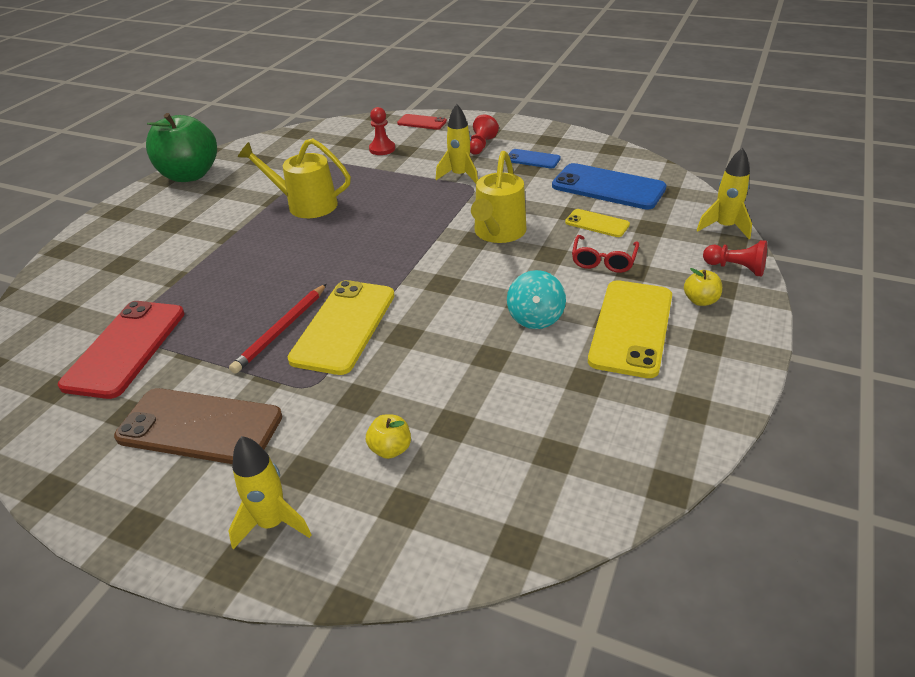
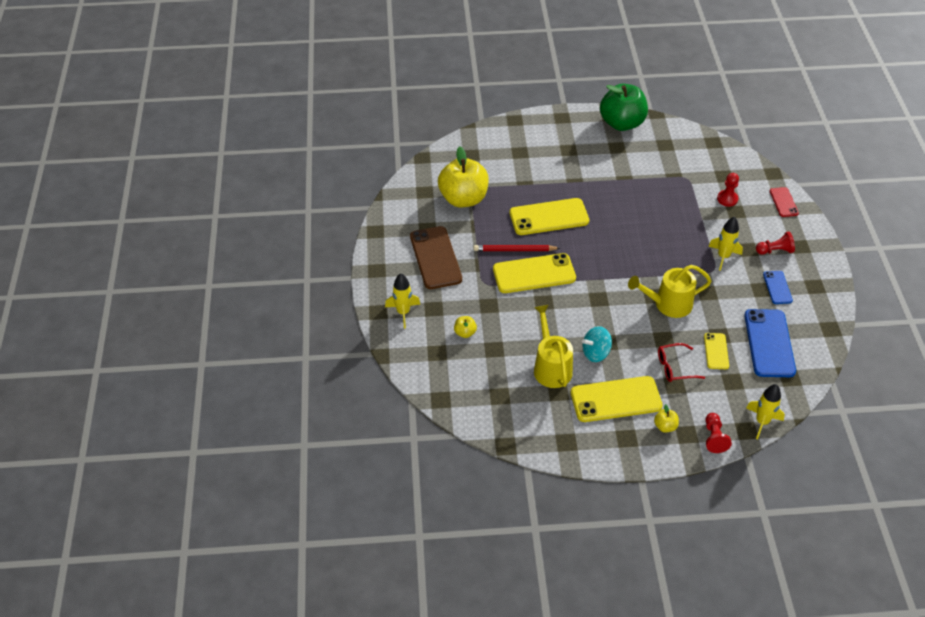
camera: 60 degrees right, 10 degrees up
red phone [58,301,184,399] -> yellow apple [438,146,489,208]
yellow watering can [238,138,351,218] -> yellow watering can moved to [534,305,573,388]
none -> yellow phone [510,198,589,235]

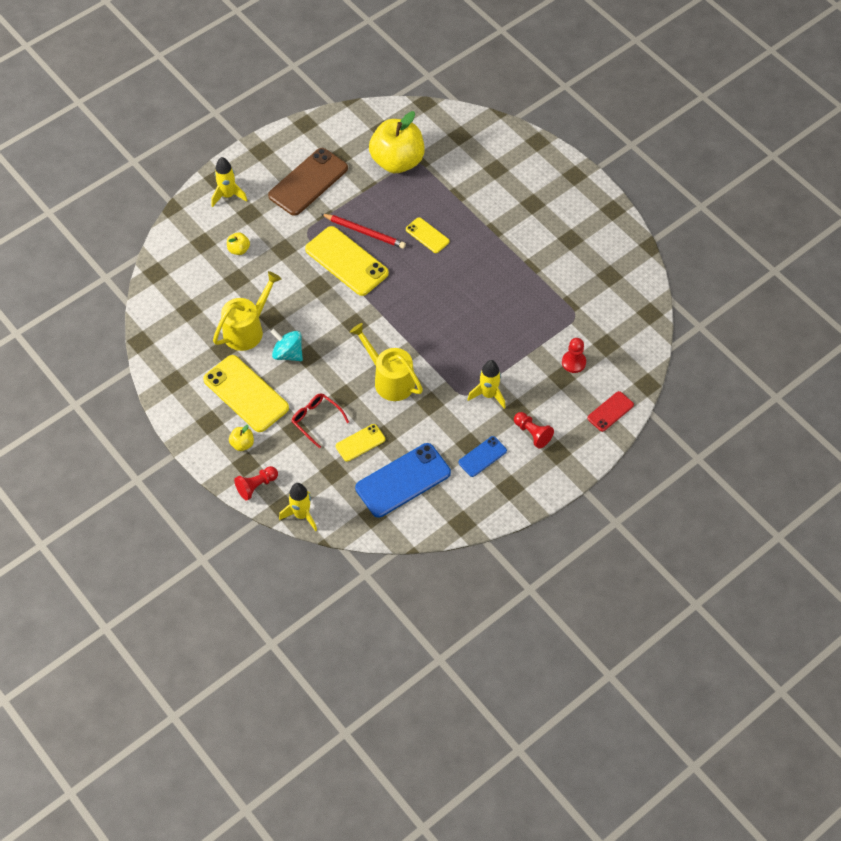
camera: 55 degrees right, 10 degrees up
red pencil [474,245,560,251] -> red pencil turned 150 degrees clockwise [321,214,406,249]
yellow phone [510,198,589,235] -> yellow phone [406,217,450,253], size x0.53
green apple [600,84,648,131] -> none

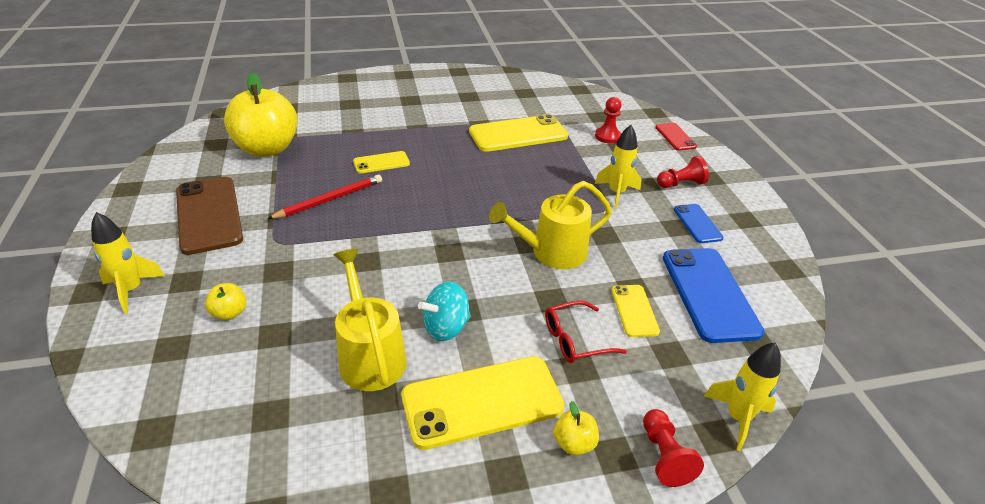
camera: 65 degrees left, 20 degrees down
yellow phone [305,226,389,296] -> yellow phone moved to [469,114,568,152]

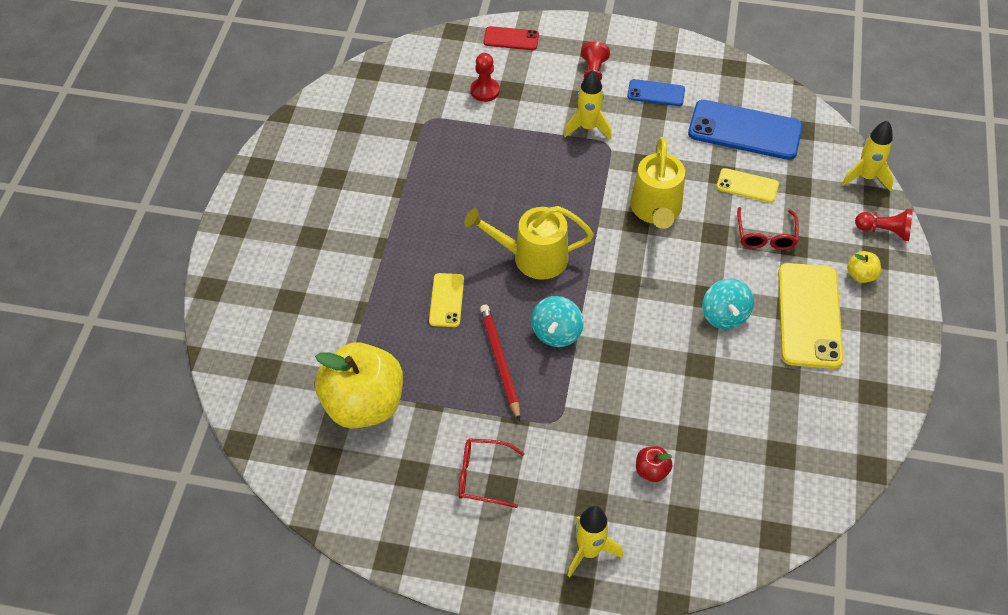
camera: 65 degrees left, 15 degrees up
brown phone [176,177,243,255] -> red glasses [458,438,525,508]
yellow apple [205,283,246,320] -> red apple [636,446,673,482]
yellow watering can [334,249,407,391] -> yellow watering can moved to [464,206,594,280]
yellow phone [469,114,568,152] -> none
none -> turquoise spinning top [531,296,584,347]

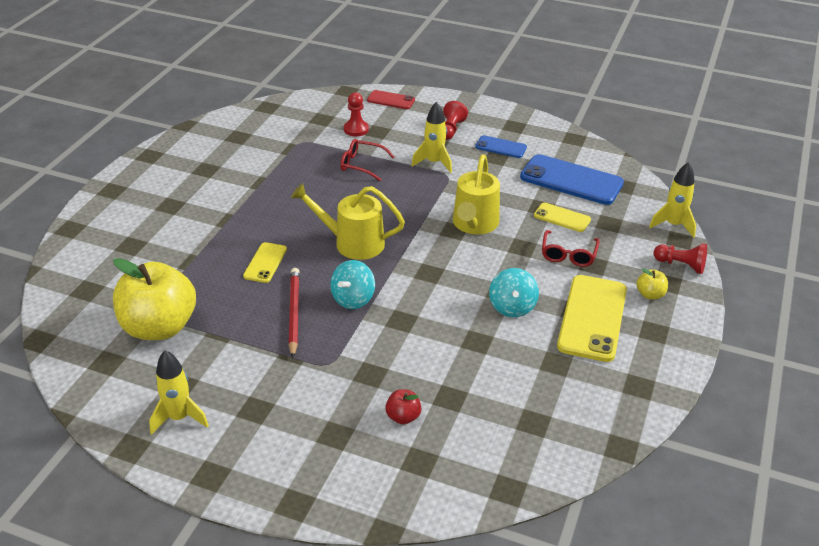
camera: 10 degrees right, 15 degrees down
red glasses [458,438,525,508] -> red glasses moved to [340,139,395,181]
yellow rocket [567,506,623,577] -> yellow rocket moved to [149,350,209,435]

